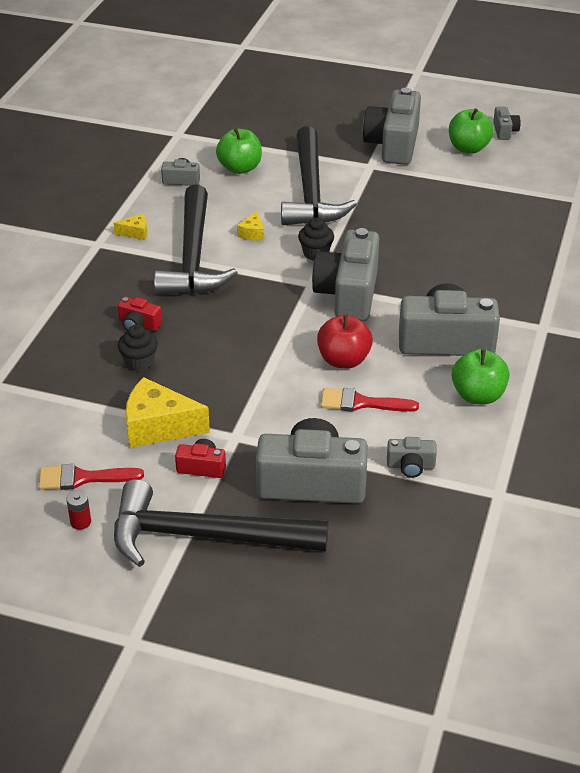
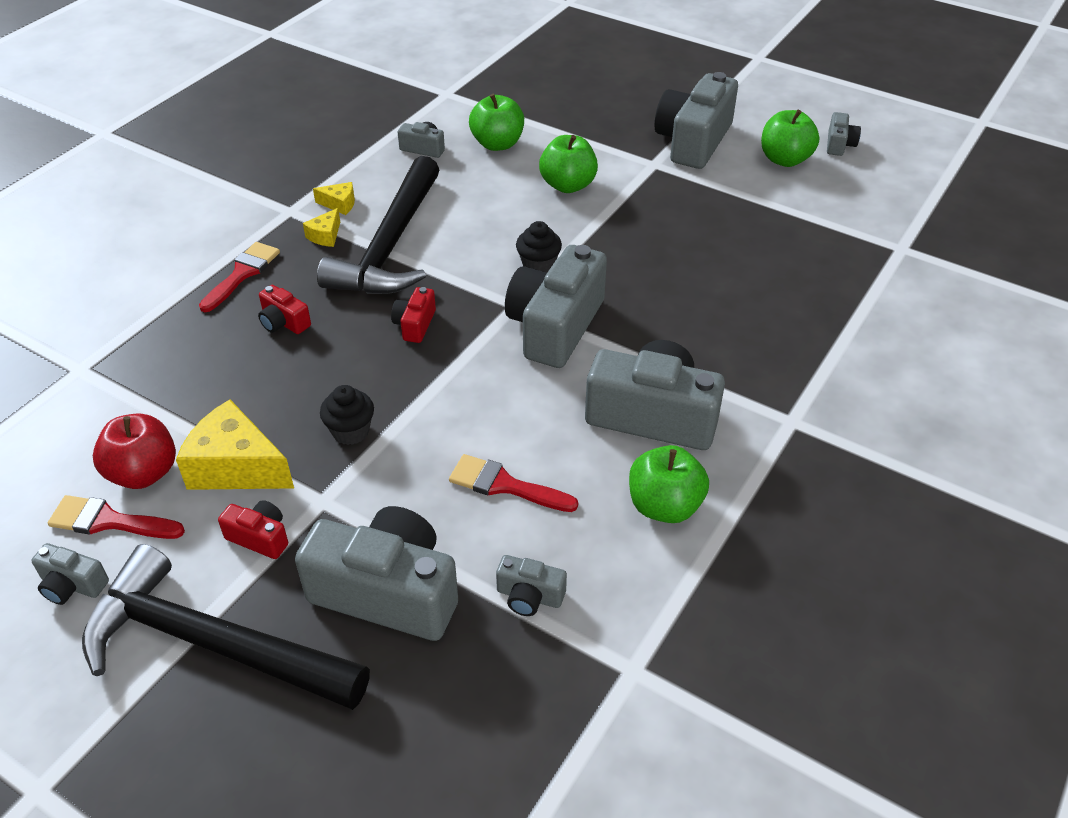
camera: 15 degrees right, 5 degrees up
red battery [66,490,91,530] -> grey camera [31,543,109,605]
black cupcake [118,325,158,371] -> black cupcake moved to [320,385,374,445]
yellow cheese [237,211,264,240] -> yellow cheese moved to [303,208,340,247]
black hammer [281,126,357,225] -> green apple [539,135,598,193]
red apple [317,315,373,369] -> red apple moved to [93,413,176,489]
none -> red brush [199,242,280,312]
none -> red camera [391,287,436,343]

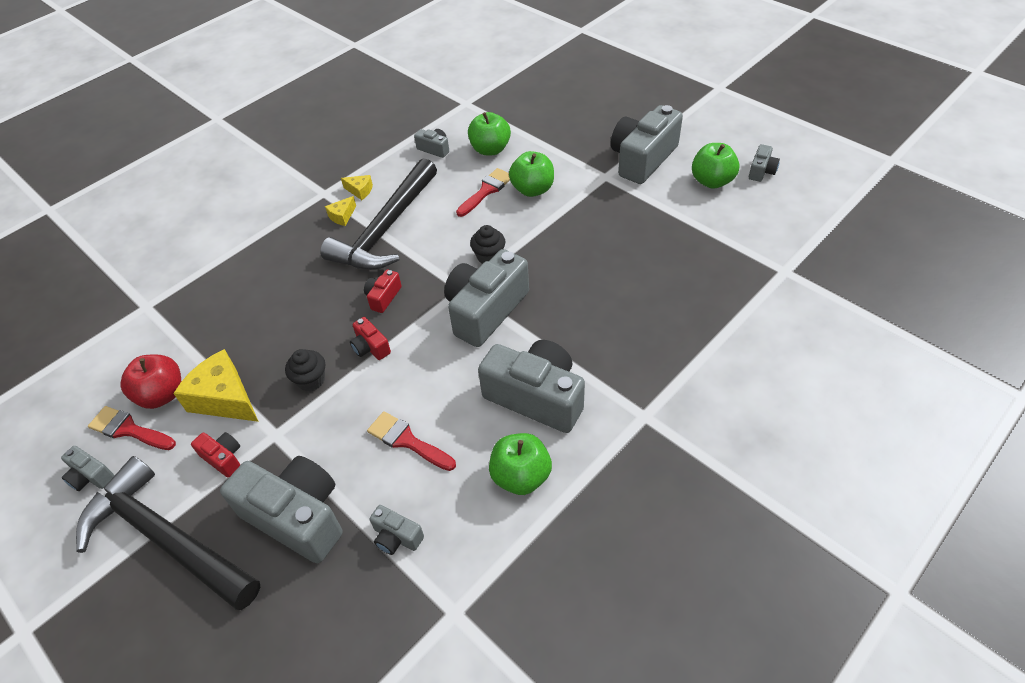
camera: 15 degrees right, 5 degrees up
red brush [199,242,280,312] -> red brush moved to [456,168,510,217]
red camera [258,285,311,334] -> red camera moved to [350,317,391,360]

